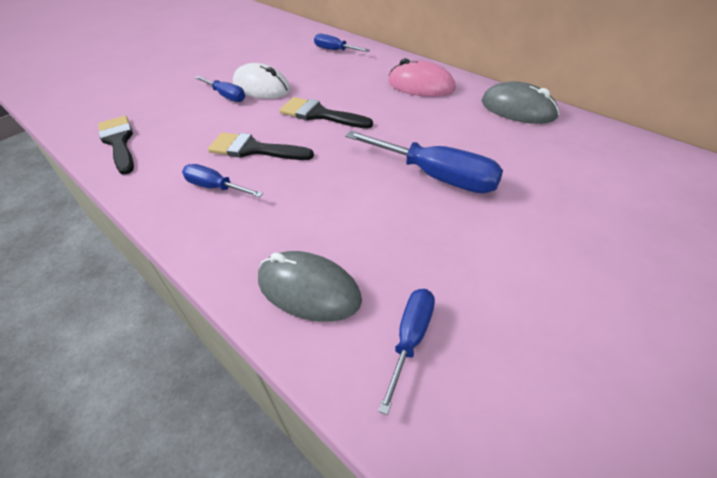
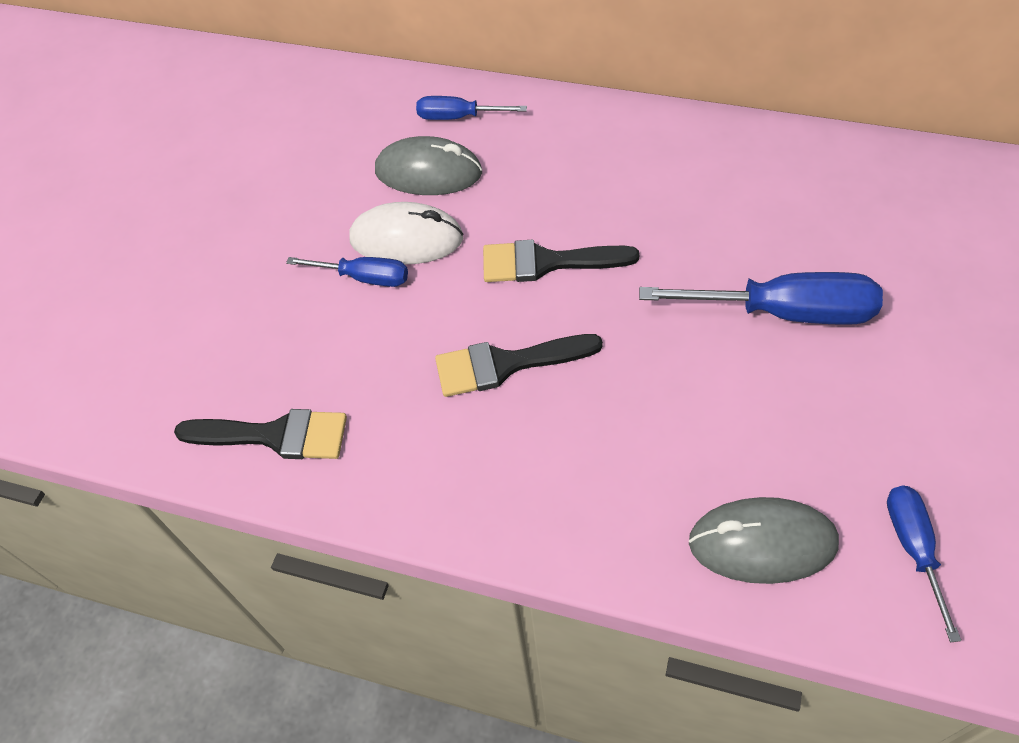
camera: 25 degrees left, 10 degrees up
black brush [98,116,134,175] -> black brush turned 150 degrees clockwise [174,409,347,459]
blue screwdriver [182,164,263,198] -> none
pink mouse [388,58,456,97] -> none
grey mouse [481,81,559,124] -> grey mouse moved to [375,136,482,195]

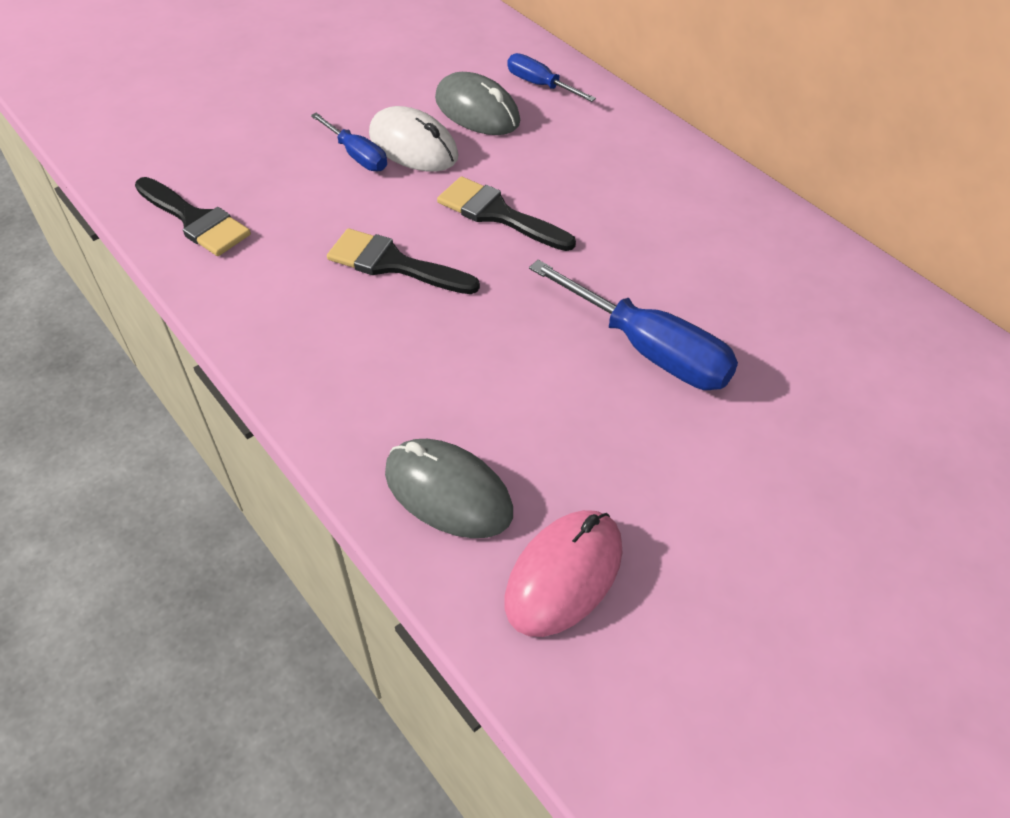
camera: 30 degrees right, 5 degrees down
blue screwdriver [887,485,961,642] -> pink mouse [505,510,623,637]

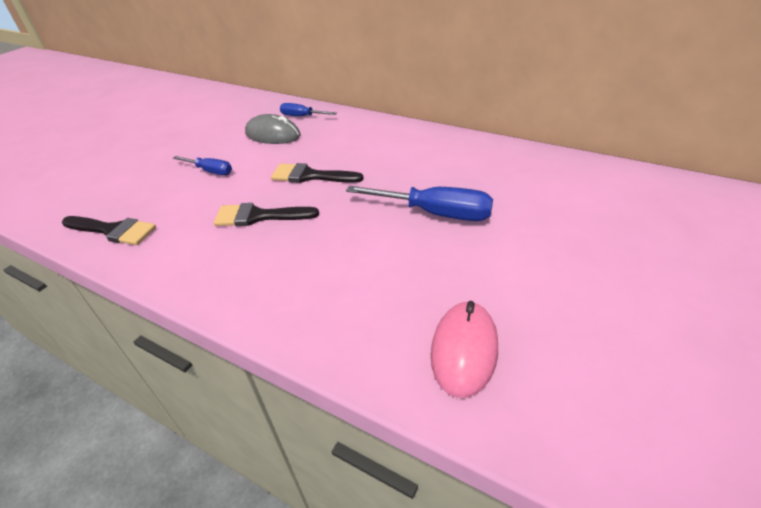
camera: 20 degrees left, 10 degrees down
white mouse [369,106,459,172] -> none
grey mouse [385,439,513,538] -> none

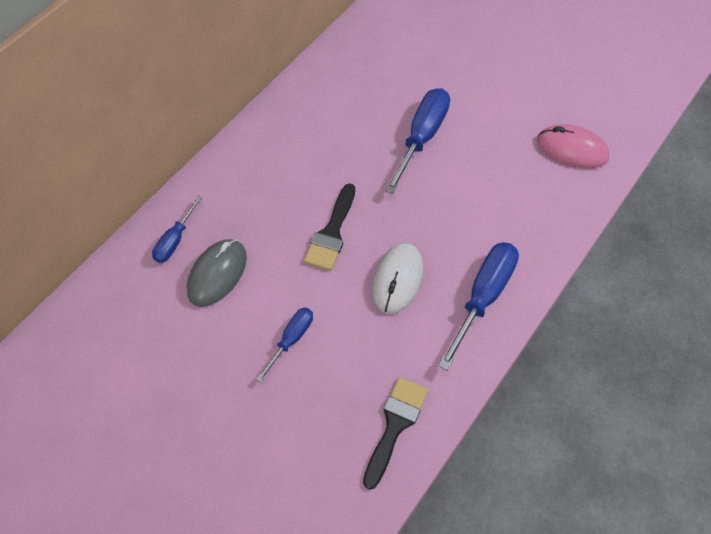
camera: 85 degrees left, 20 degrees up
black brush [214,203,319,226] -> white mouse [372,243,423,314]
none -> blue screwdriver [438,242,519,370]

